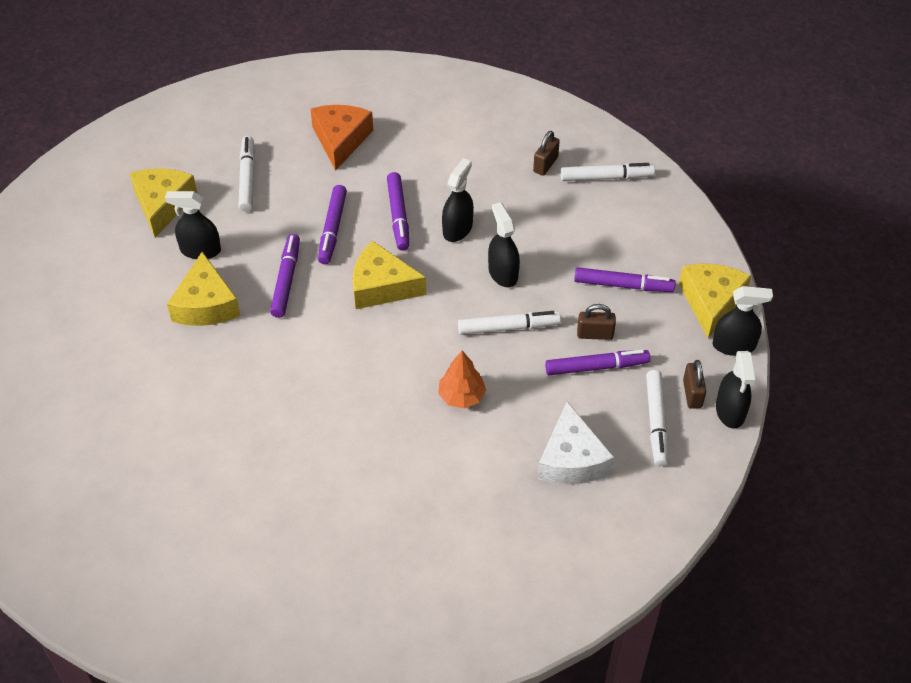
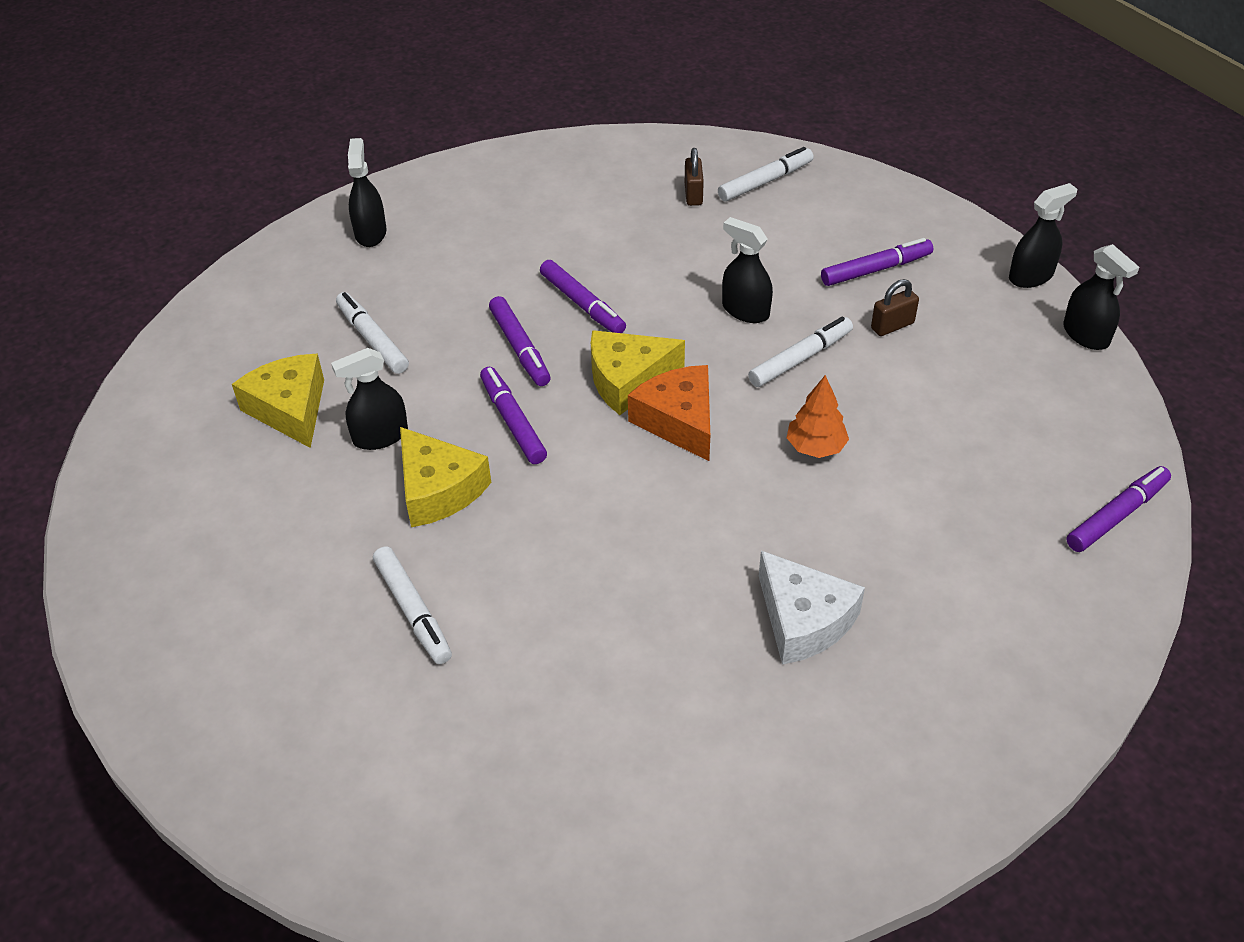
camera: 30 degrees left, 5 degrees down
orange cheese [310,105,373,171] -> orange cheese moved to [628,365,710,461]
black spray bottle [442,158,474,242] -> black spray bottle moved to [348,138,387,247]
white cheese [538,401,614,485] -> white cheese moved to [759,551,865,665]
purple marker [545,350,650,375] -> purple marker moved to [1067,466,1171,552]
white marker [646,370,668,466] -> white marker moved to [373,546,452,664]
yellow cheese [679,264,751,338] -> none
brown padlock [683,360,706,409] -> none

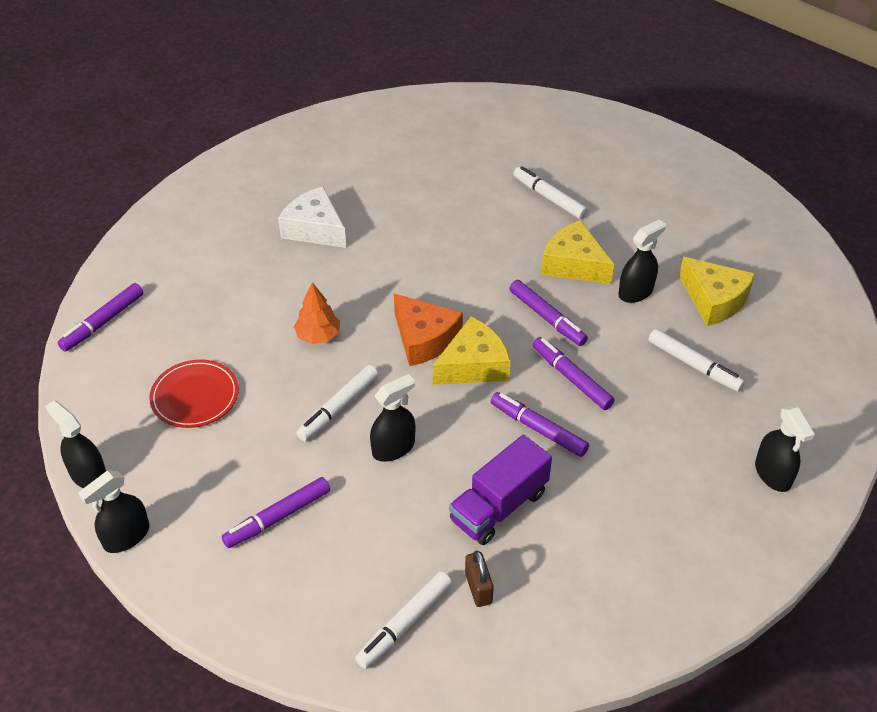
camera: 165 degrees right, 0 degrees up
black spray bottle [722,217,773,323] -> black spray bottle turned 60 degrees counterclockwise [370,374,415,462]
brown padlock [871,279,919,336] -> none
none -> red plate [149,359,239,428]
none -> purple truck [449,435,552,545]

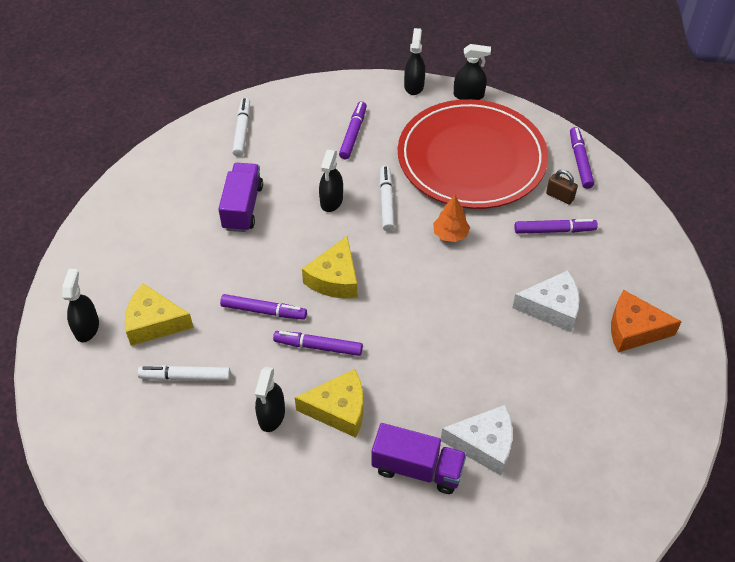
camera: 140 degrees right, 5 degrees up
red plate [149,359,239,428] -> red plate [398,99,548,209], size x2.38
orange cheese [394,293,463,366] -> orange cheese moved to [611,290,682,352]
brown padlock [465,551,494,607] -> brown padlock moved to [546,170,578,204]
purple marker [491,392,589,457] -> purple marker moved to [514,219,598,234]
white marker [513,166,588,219] -> purple truck [371,423,467,494]
yellow cheese [679,257,755,326] -> yellow cheese moved to [125,284,194,346]
black spray bottle [755,406,815,492] -> black spray bottle turned 60 degrees clockwise [62,269,99,342]
none -> white cheese [441,405,513,476]

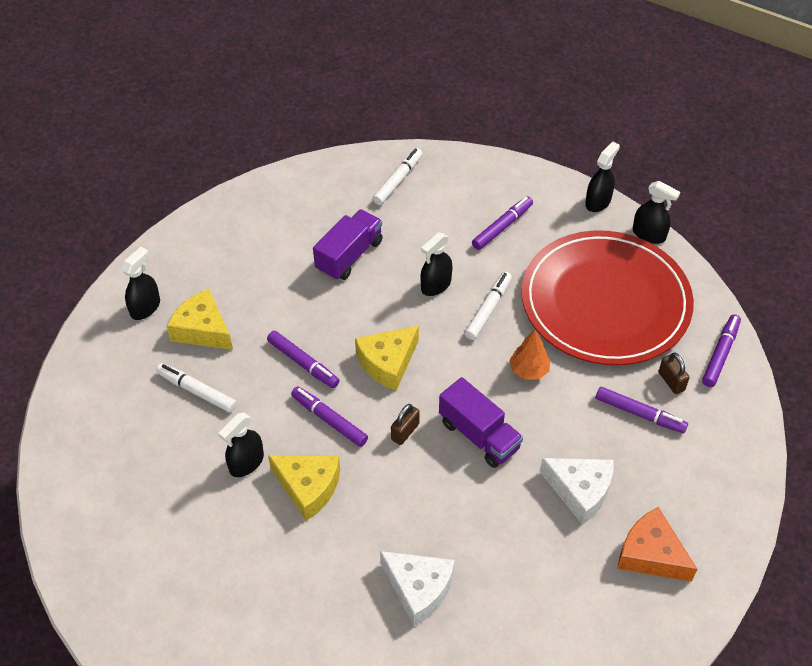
camera: 30 degrees right, 0 degrees up
purple truck [371,423,467,494] -> purple truck moved to [439,377,523,468]
none -> brown padlock [391,404,419,445]

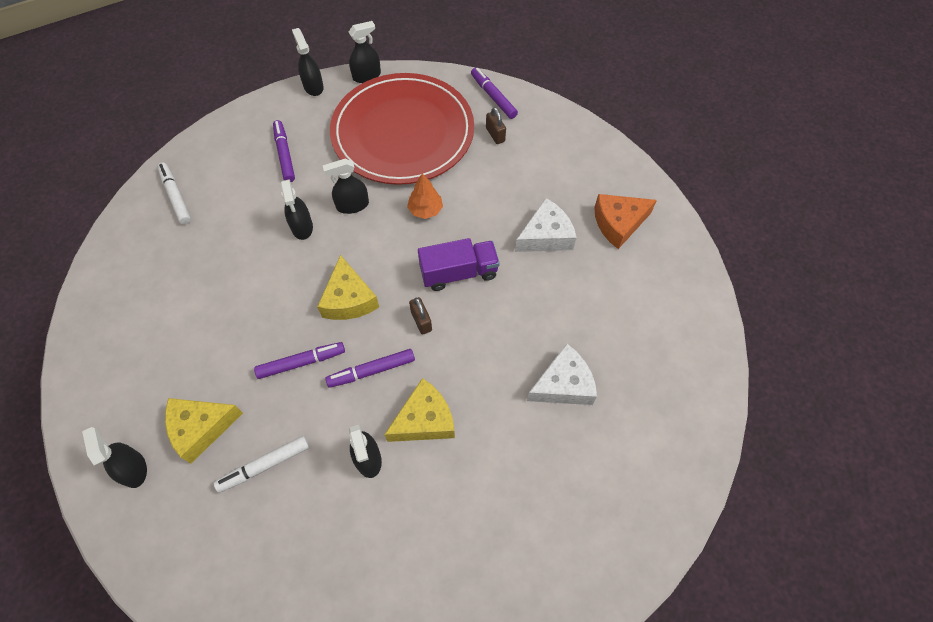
camera: 60 degrees left, 10 degrees up
purple truck [313,209,383,280] -> none
white marker [465,272,512,340] -> black spray bottle [323,159,369,214]
purple marker [596,387,688,433] -> none
brown padlock [659,353,690,394] -> brown padlock turned 60 degrees clockwise [486,107,506,144]

